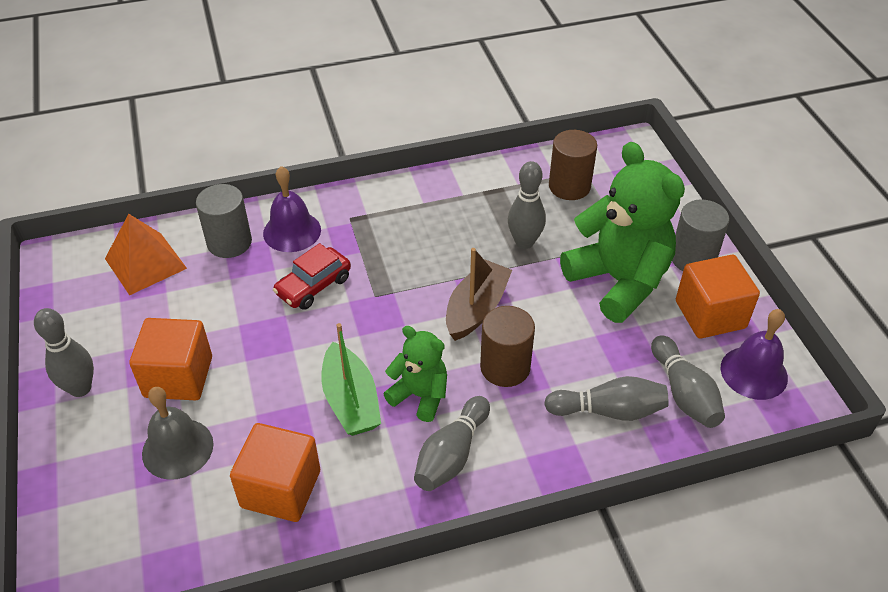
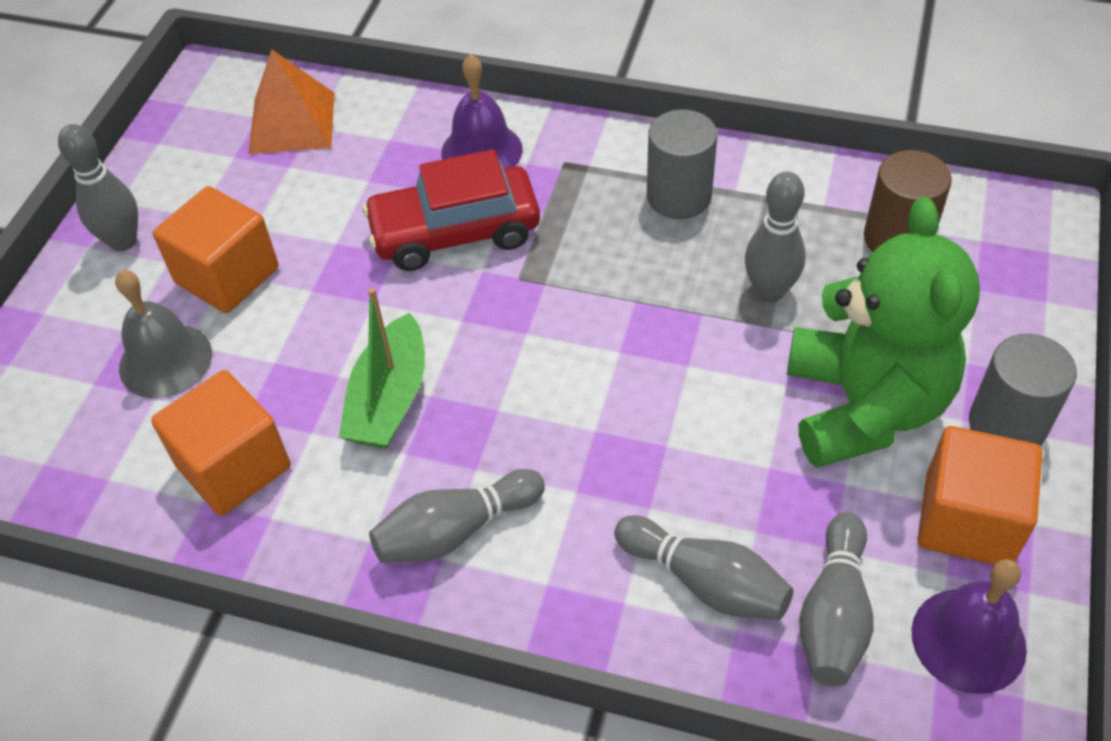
camera: 35 degrees right, 5 degrees up
grey cylinder [196,184,252,258] -> grey cylinder moved to [647,109,717,219]
red car [273,243,351,310] -> red car [362,149,540,271], size x1.50
green teddy bear [384,326,447,422] -> none
brown boat [446,248,512,341] -> none
brown cylinder [480,306,535,387] -> none

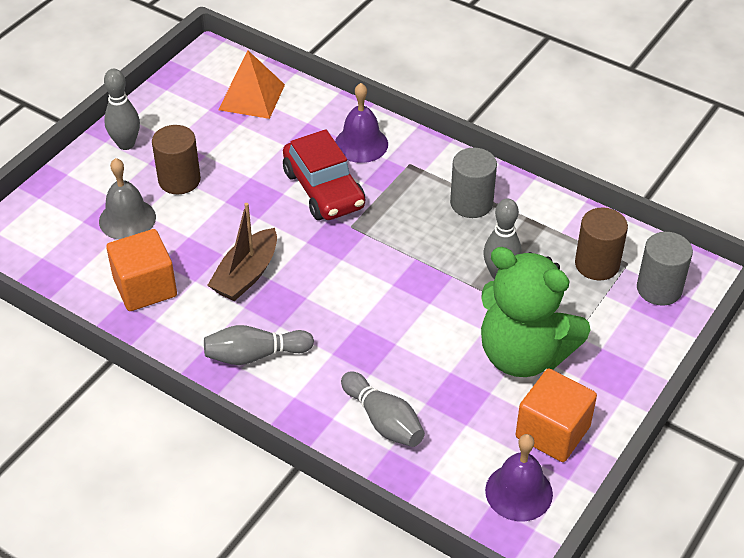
camera: 15 degrees right, 5 degrees down
orange cube [153,186,279,313] -> brown cylinder [152,125,201,194]
green boat [339,287,425,448] -> brown boat [207,203,277,301]
red car [362,149,540,271] -> red car turned 120 degrees counterclockwise [283,129,365,220]
green teddy bear [787,197,980,468] -> green teddy bear turned 105 degrees clockwise [481,247,590,377]
grey bowling pin [799,512,874,687] -> none
grey cylinder [969,334,1077,446] -> grey cylinder moved to [637,232,693,306]

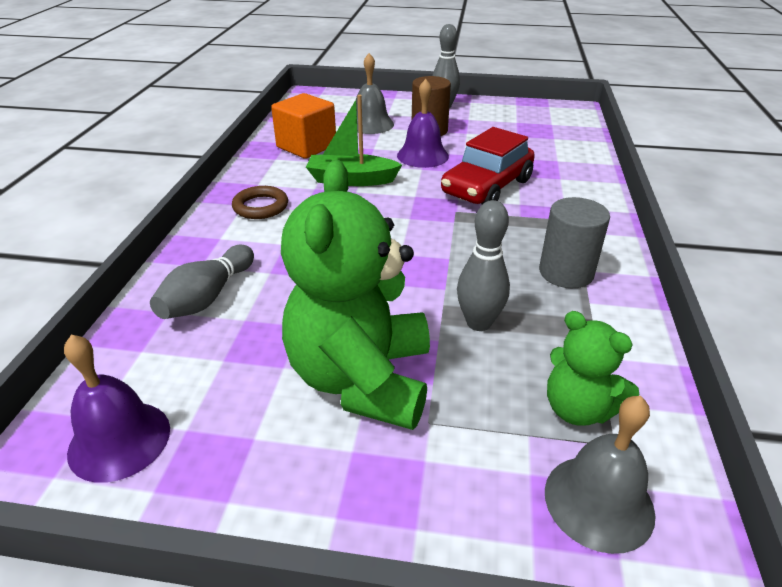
camera: 65 degrees right, 10 degrees down
grey bowling pin [204,325,314,365] -> brown ring [232,186,288,219]
brown boat [207,203,277,301] -> green boat [306,95,402,186]
orange pyramid [218,50,285,119] -> none
purple bell [335,83,388,163] -> purple bell moved to [397,79,449,168]
orange cube [516,369,597,462] -> none
brown cylinder [575,208,628,280] -> green teddy bear [547,311,639,425]
grey cylinder [637,232,693,306] -> grey bell [545,396,656,554]

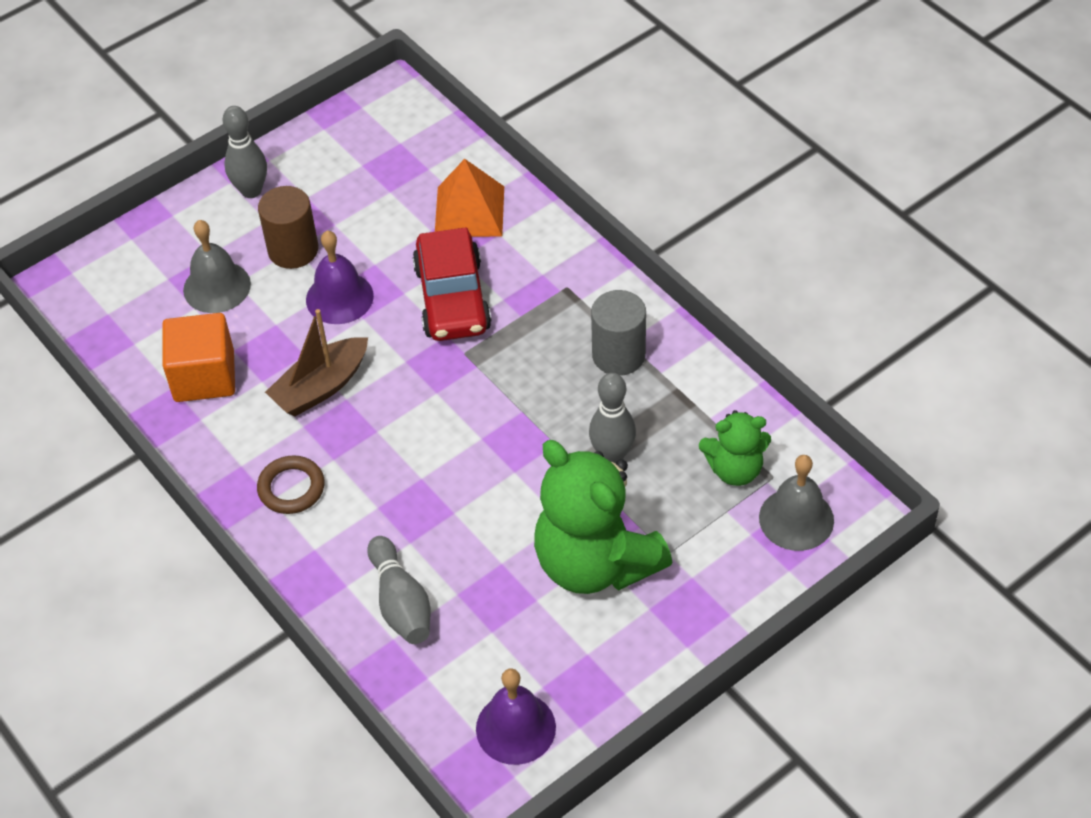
camera: 45 degrees left, 15 degrees up
green boat [306,95,402,186] -> brown boat [265,309,368,416]
none -> orange pyramid [435,159,504,237]

